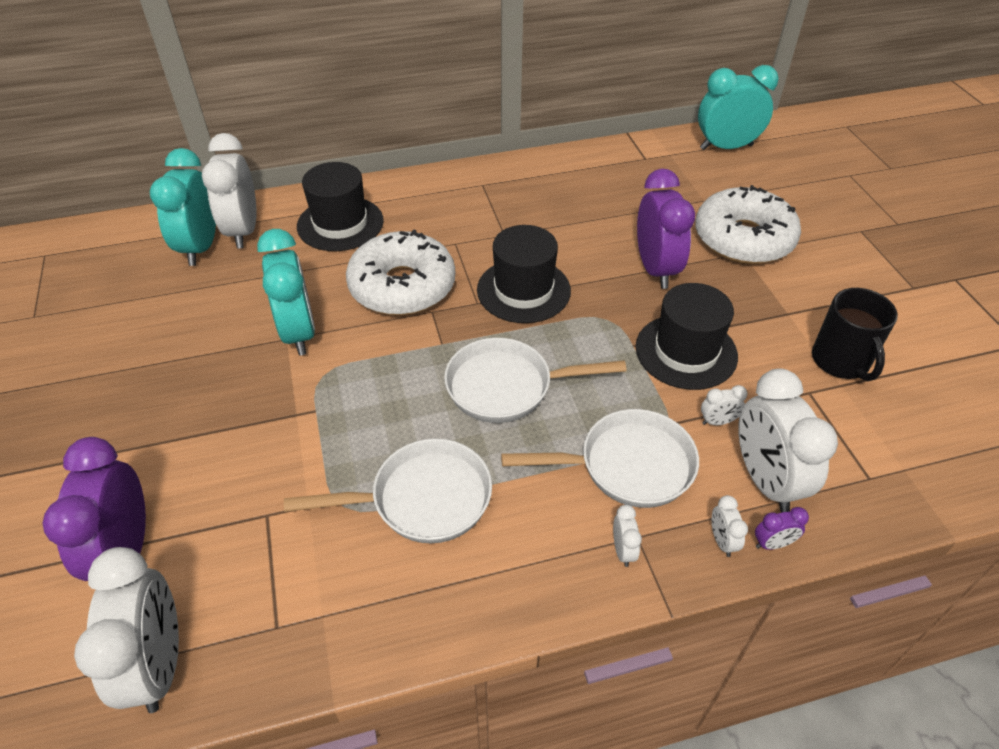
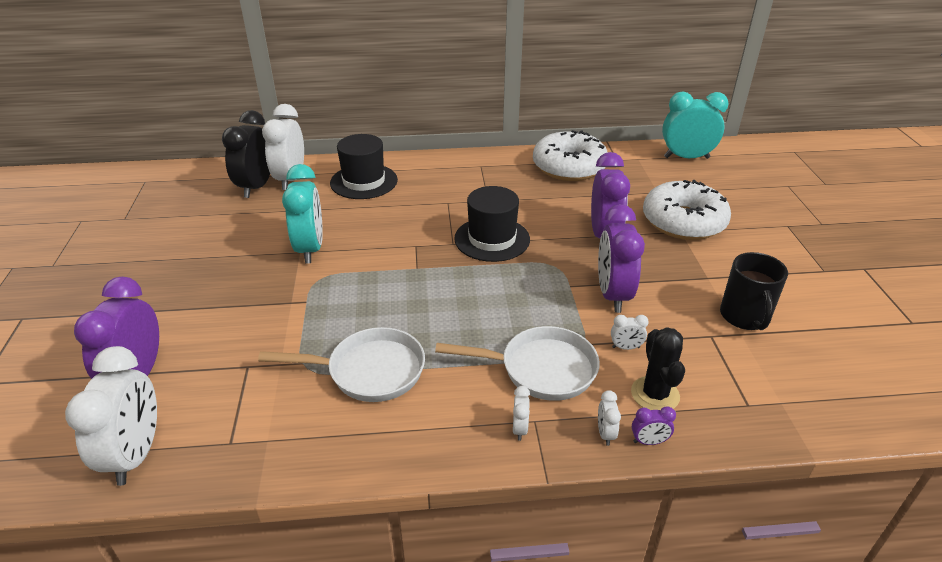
camera: 10 degrees right, 10 degrees down
turquoise clock [150,148,216,266] -> black clock [222,110,270,198]
white donut [346,229,455,315] -> white donut moved to [533,130,608,181]
white pan [444,338,627,423] -> none
black hat [636,283,738,390] -> purple clock [598,204,645,313]
white clock [738,369,838,512] -> black cactus [631,327,685,410]

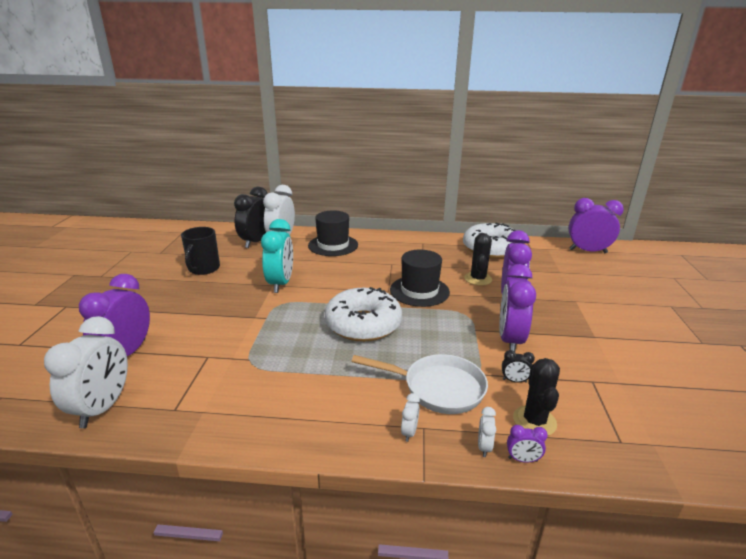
camera: 10 degrees right, 10 degrees down
white pan [258,327,425,402] -> none
white clock [611,315,649,350] -> black clock [502,350,535,383]
white donut [643,180,731,240] -> white donut moved to [325,287,402,342]
turquoise clock [662,92,729,159] -> purple clock [569,198,624,253]
black mug [720,252,788,330] -> black mug moved to [181,227,220,275]
none -> black cactus [464,233,492,286]

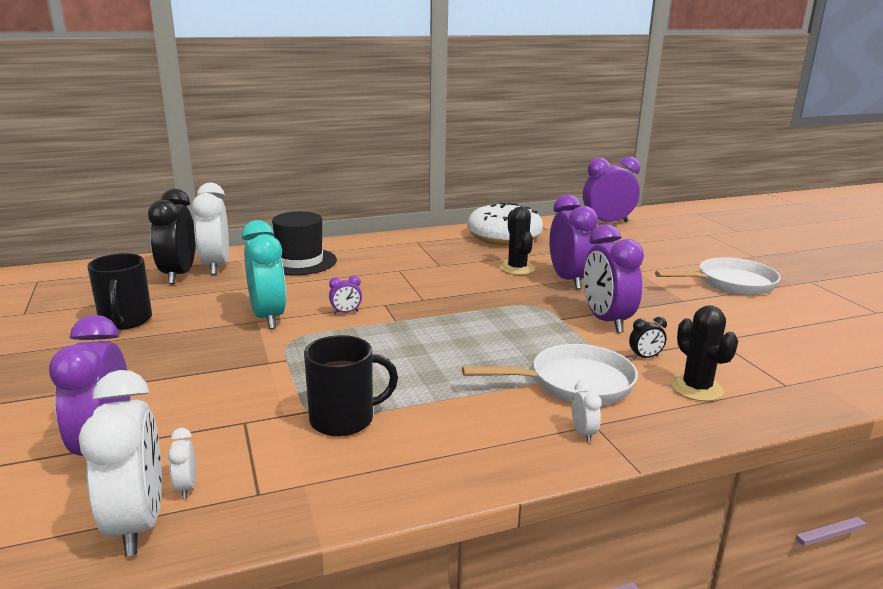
camera: 25 degrees left, 5 degrees down
white donut [325,287,402,342] -> none
black hat [390,250,450,307] -> none
white clock [478,407,496,457] -> white clock moved to [168,428,196,499]
purple clock [507,425,548,463] -> purple clock moved to [329,275,362,314]
none -> black mug [304,335,398,437]
none -> white pan [655,257,781,295]

